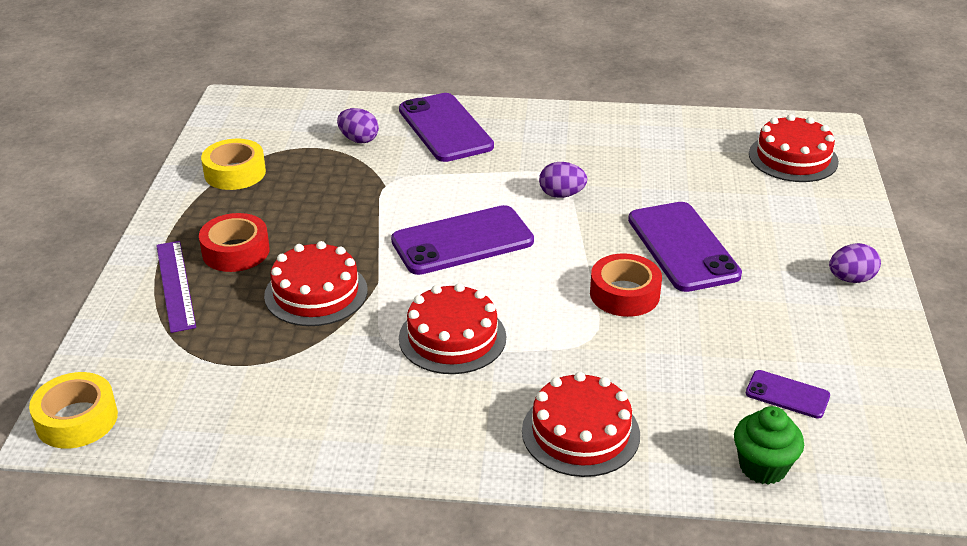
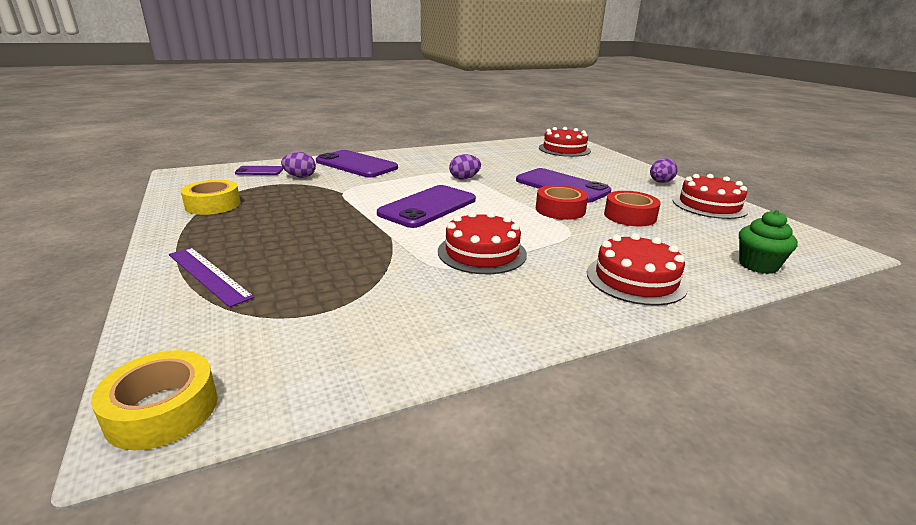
camera: 30 degrees left, 10 degrees down
red tape [199,213,269,272] -> red tape moved to [604,191,661,226]
red cake [264,241,368,326] -> red cake moved to [673,174,749,219]
purple phone [746,370,830,419] -> purple phone moved to [235,166,283,175]

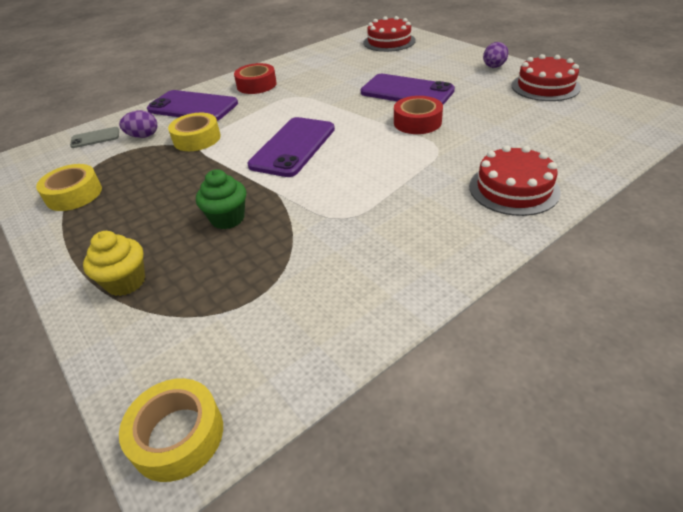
camera: 10 degrees left, 15 degrees up
purple ruler [169,248,254,307] -> yellow cupcake [83,231,145,296]
purple phone [235,166,283,175] -> grey phone [70,127,119,148]
red cake [438,211,527,274] -> none
purple egg [449,154,481,180] -> none
red tape [604,191,661,226] -> red tape moved to [234,63,277,94]
green cupcake [739,210,798,274] -> green cupcake moved to [196,169,246,229]
none -> yellow tape [168,113,221,151]

